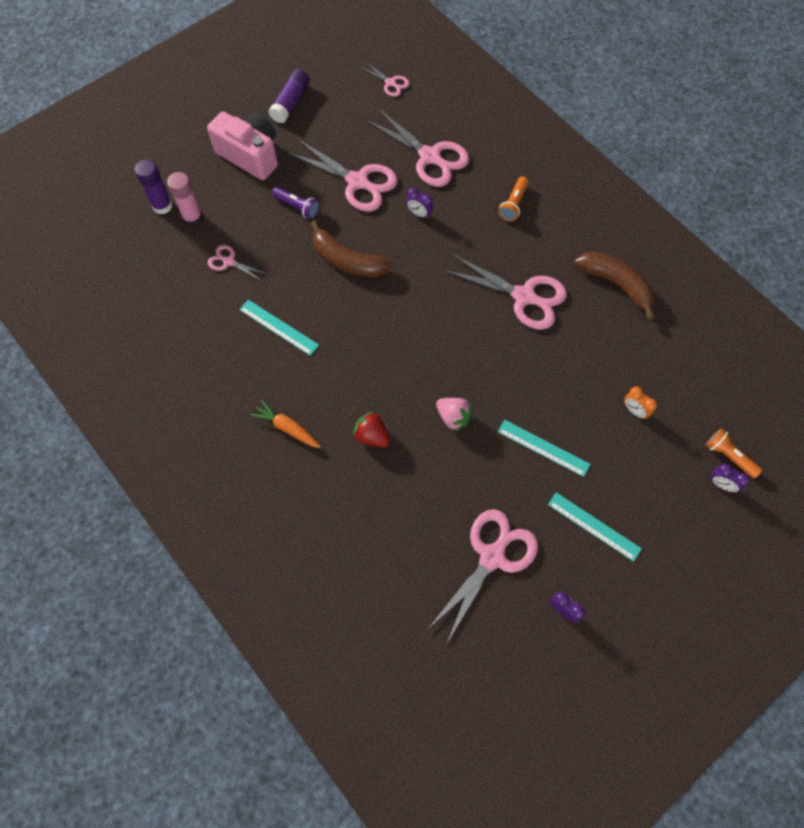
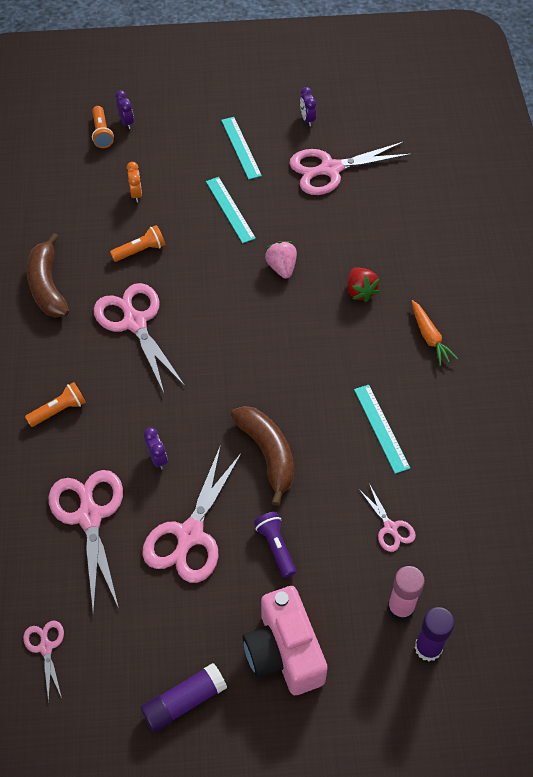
camera: 145 degrees left, 10 degrees down
pink scissors [288,139,398,212] -> pink scissors turned 135 degrees counterclockwise [142,445,242,583]
none -> orange flashlight [110,225,165,262]

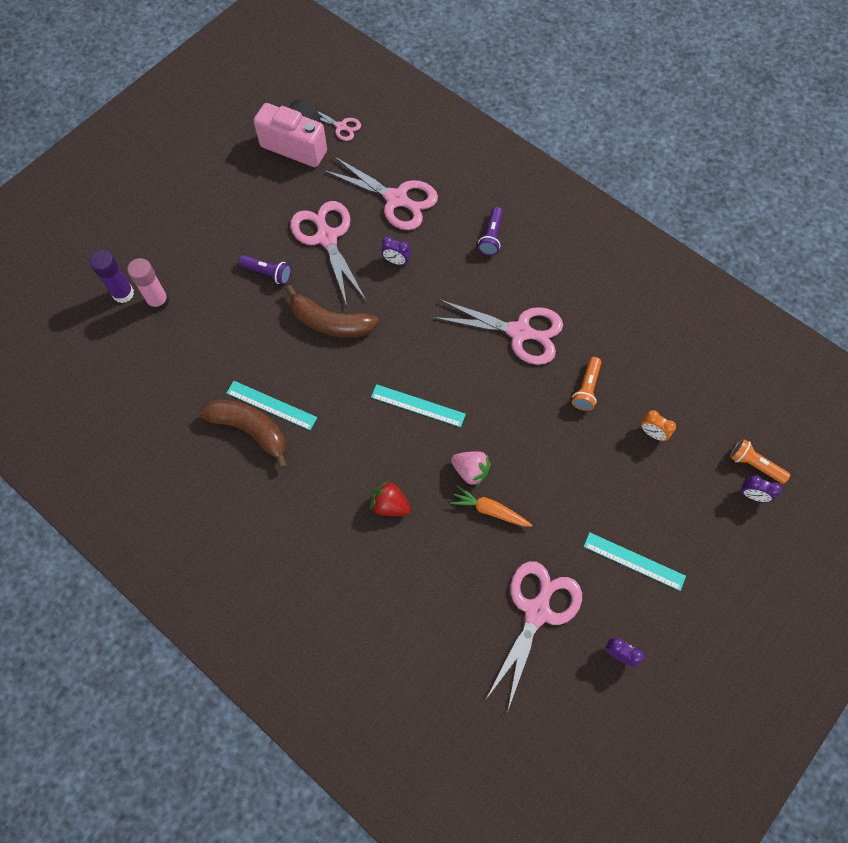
camera: 135 degrees right, 10 degrees up
orange flashlight [25,382,86,427] -> purple flashlight [478,207,503,256]
brown banana [27,233,69,318] -> brown banana moved to [199,400,287,469]
purple glue stick [141,663,227,732] -> none
turquoise ruler [206,177,256,243] -> turquoise ruler moved to [371,384,466,427]
pink camera [243,586,328,695] -> pink camera moved to [253,100,327,167]
pink scissors [358,484,416,552] -> none
orange carrot [412,300,458,366] -> orange carrot moved to [450,485,533,527]

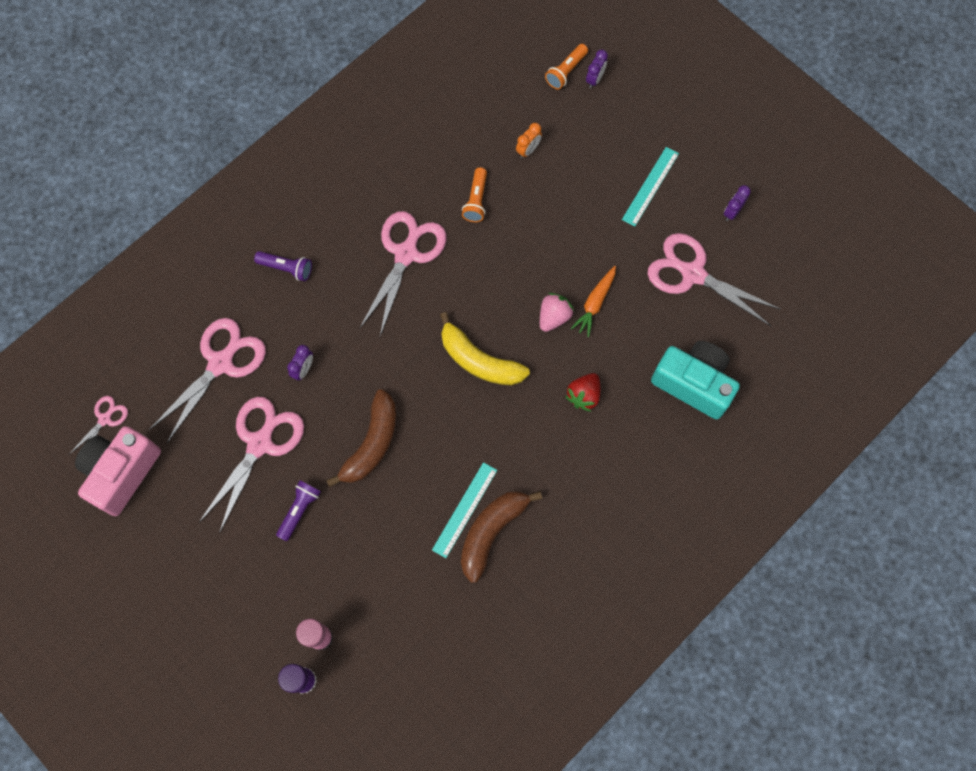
camera: 85 degrees left, 5 degrees up
pink scissors [290,201,366,306] -> pink scissors turned 135 degrees clockwise [199,397,304,534]
turquoise ruler [371,384,466,427] -> yellow banana [440,312,530,386]
orange flashlight [572,357,602,411] -> orange flashlight turned 75 degrees clockwise [462,167,487,222]
none -> turquoise camera [651,341,740,419]

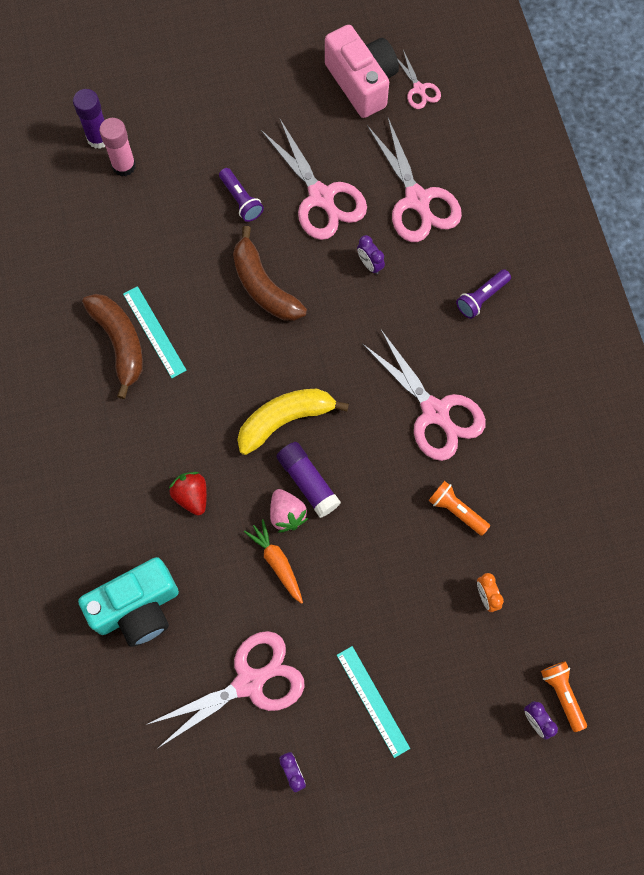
camera: 120 degrees right, 0 degrees up
none -> purple glue stick [276,442,341,518]

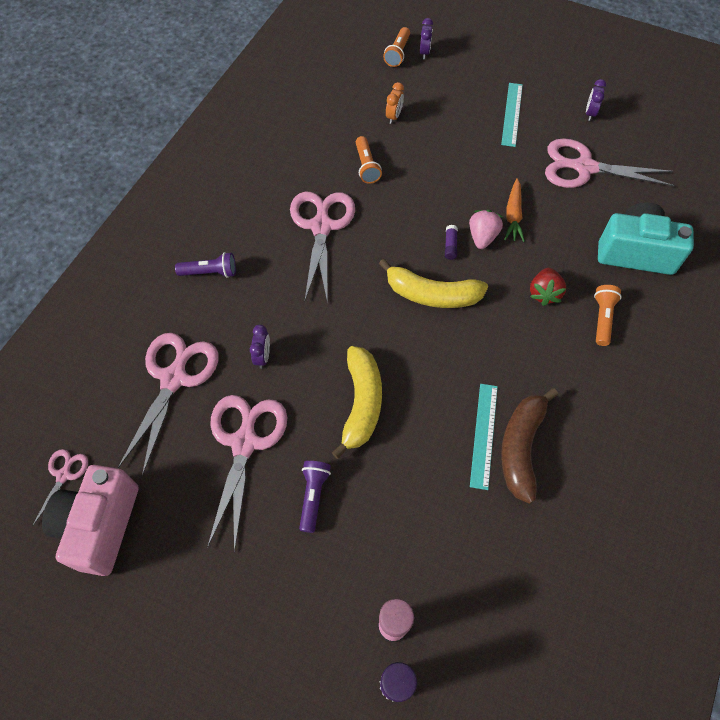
camera: 140 degrees left, 10 degrees down
brown banana [233,226,307,321] -> yellow banana [332,346,382,459]
purple glue stick [276,442,341,518] -> purple glue stick [445,225,458,260], size x0.51
none -> orange flashlight [594,285,622,346]

